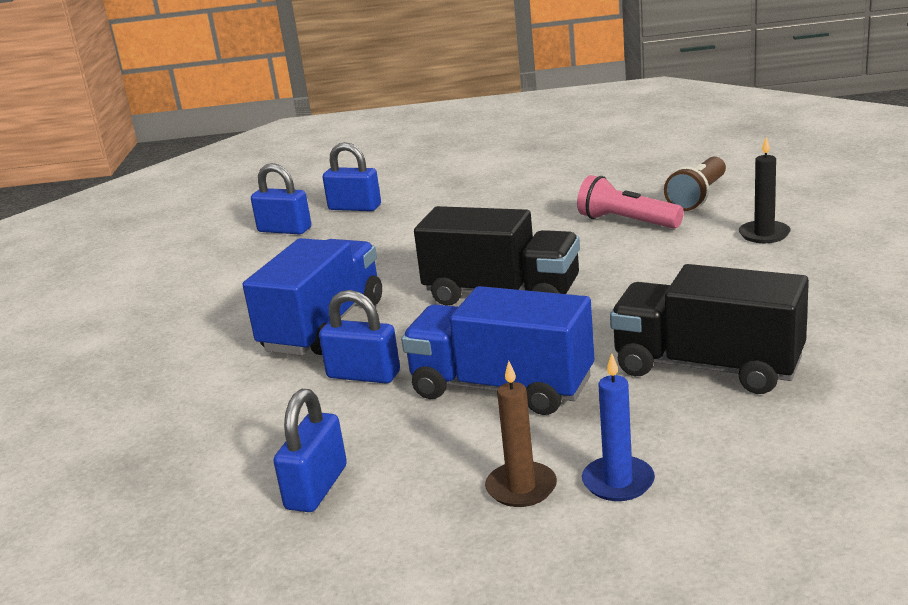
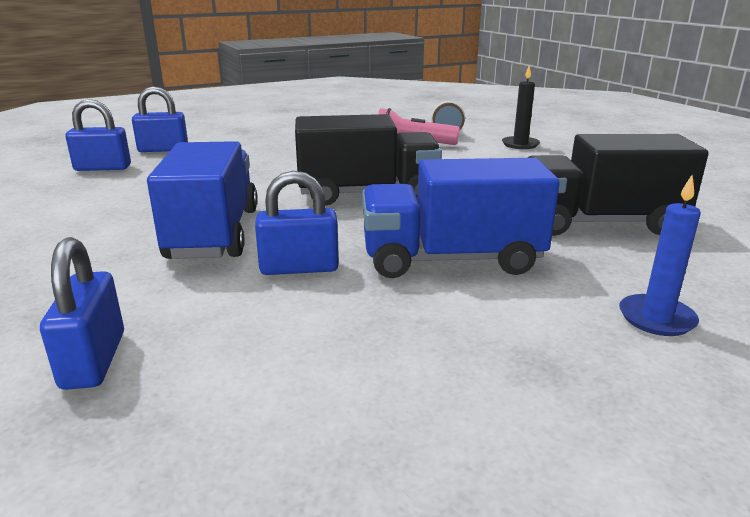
camera: 30 degrees left, 0 degrees up
blue padlock [273,388,347,512] -> blue padlock moved to [40,237,124,390]
brown candle [485,361,557,507] -> none

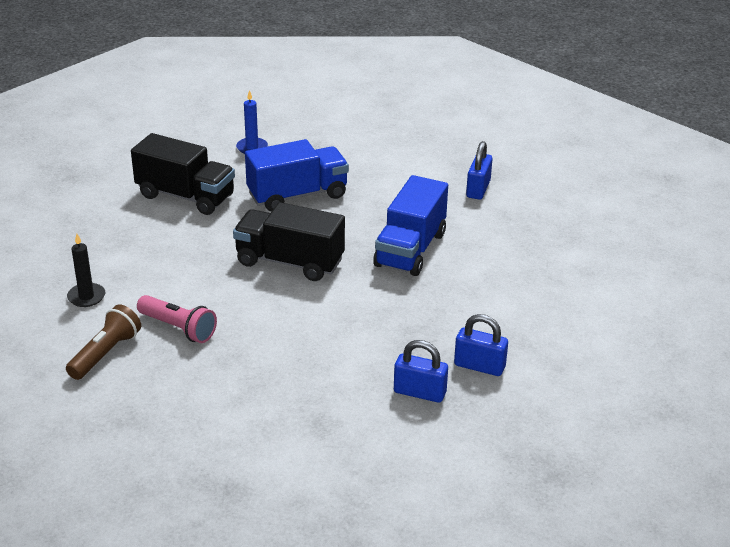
camera: 155 degrees left, 10 degrees up
blue padlock [255,171,339,275] -> none
blue truck [362,158,560,278] -> blue truck turned 45 degrees counterclockwise [245,139,349,212]

